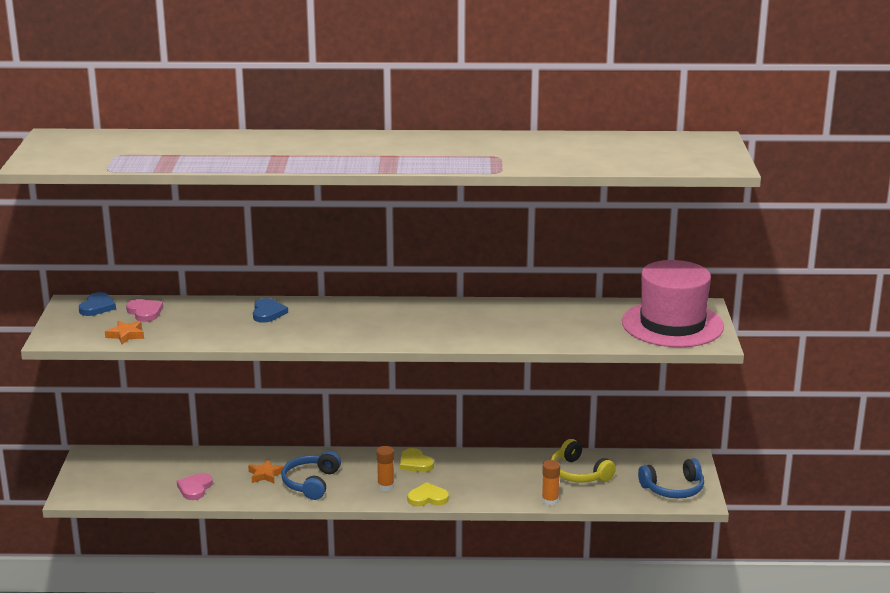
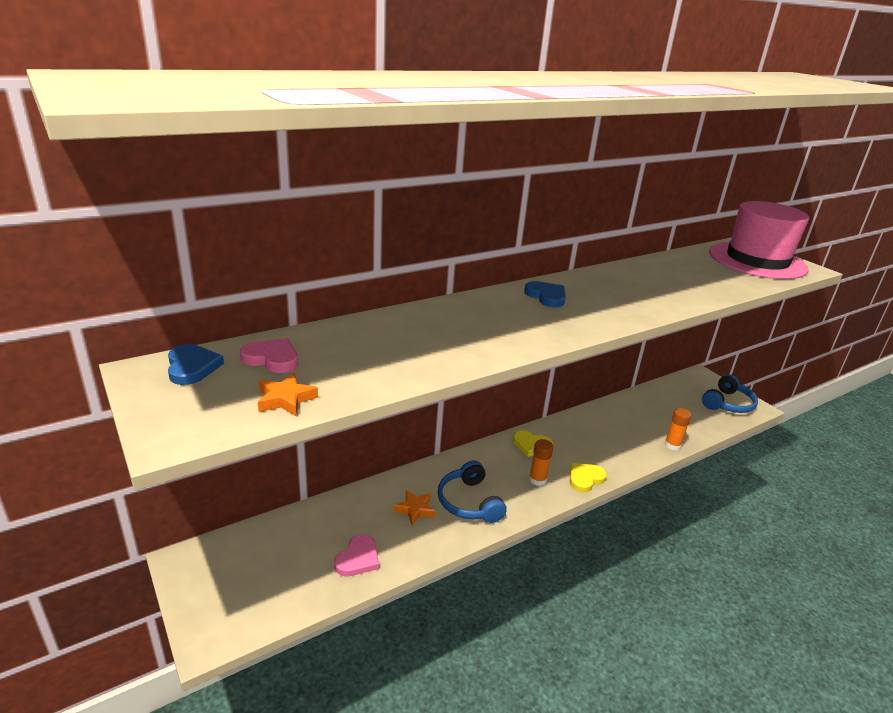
camera: 35 degrees left, 5 degrees up
pink heart [177,473,213,500] -> pink heart turned 135 degrees counterclockwise [334,534,379,577]
blue heart [253,298,288,323] -> blue heart moved to [524,281,566,307]
yellow headphones [551,439,616,482] -> none

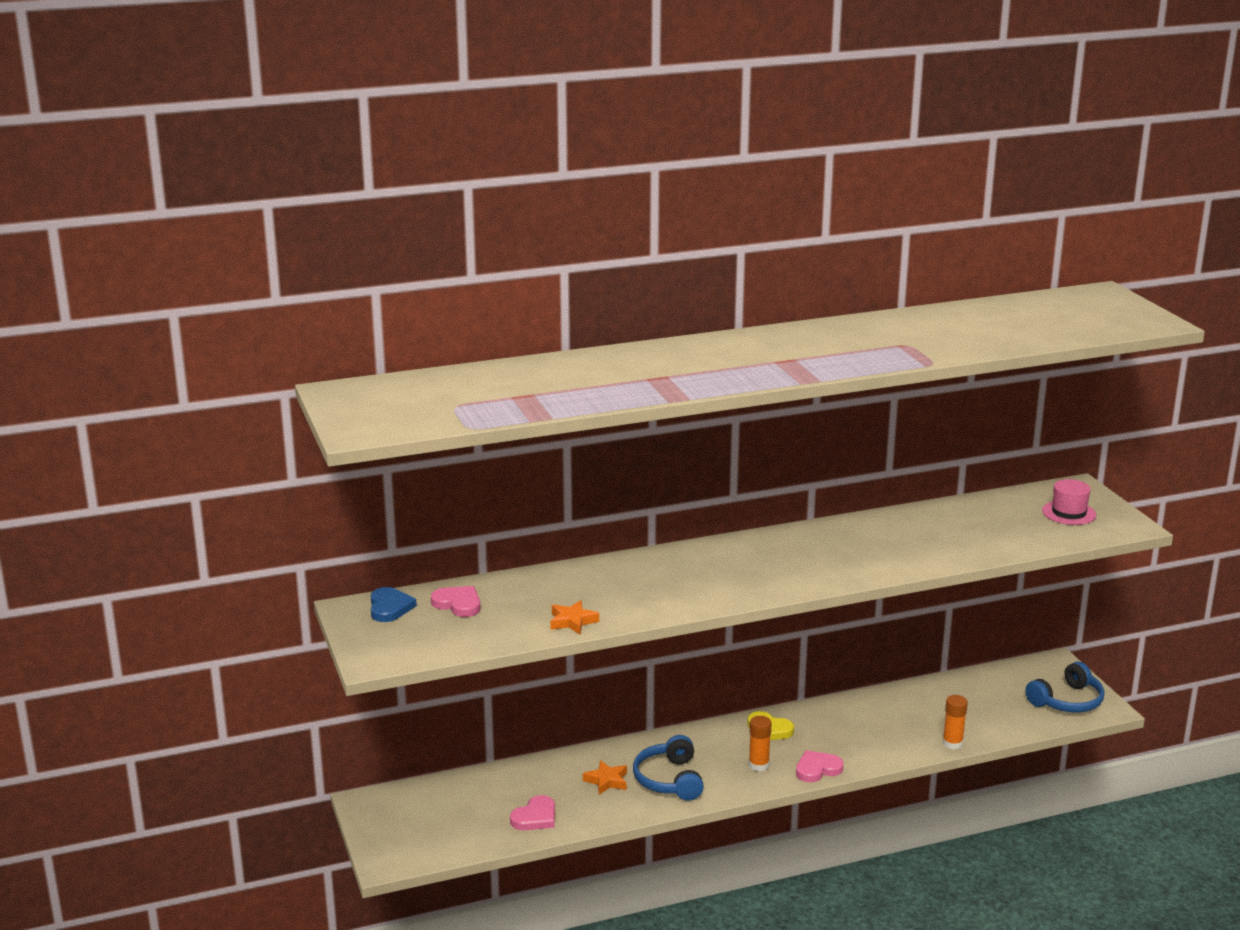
camera: 15 degrees right, 5 degrees down
orange star [258,373,318,416] -> orange star moved to [550,600,599,634]
blue heart [524,281,566,307] -> none
yellow heart [570,463,607,492] -> pink heart [796,750,844,782]
pink hat [709,201,809,279] -> pink hat [1042,479,1096,525], size x0.45

